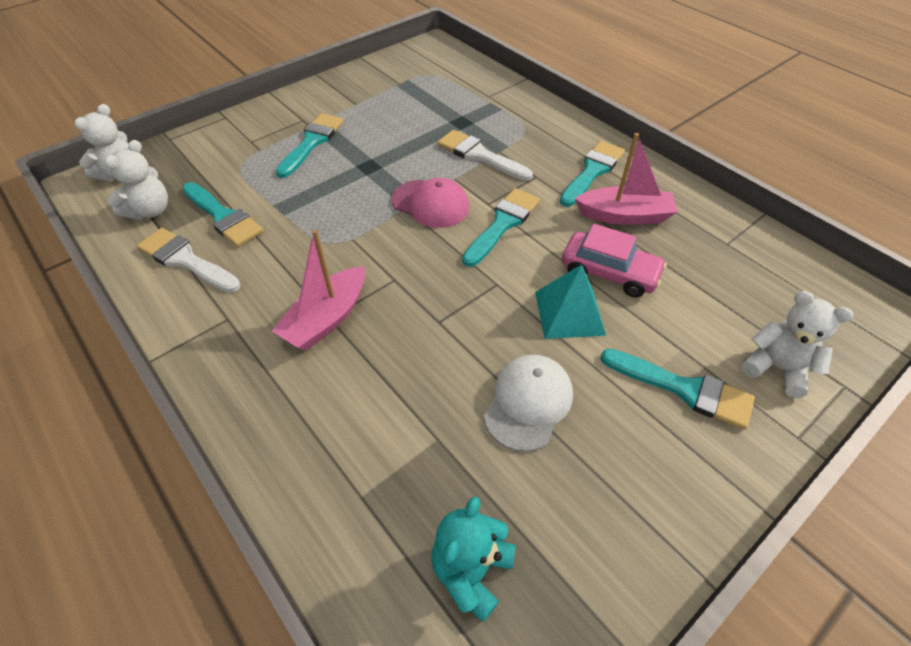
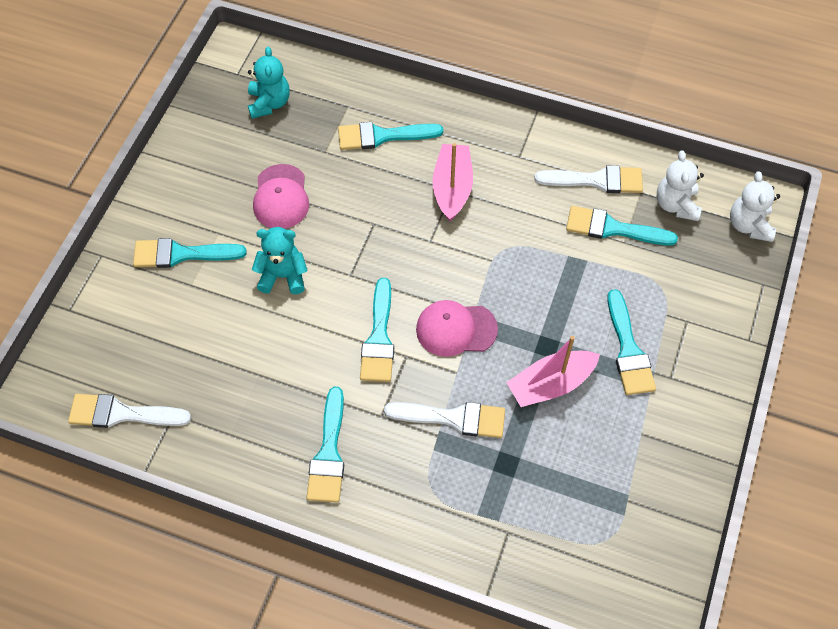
camera: 150 degrees right, 10 degrees up
white cap [484,355,573,452] -> pink cap [253,164,309,229]
turquoise pyramid [535,265,606,339] -> turquoise teddy bear [252,227,308,294]
pink car [562,224,667,298] -> none
pink boat [575,133,677,225] -> pink boat moved to [506,336,600,407]
white teddy bear [741,291,853,398] -> none
none -> white brush [68,394,191,428]
none -> turquoise brush [338,122,443,150]

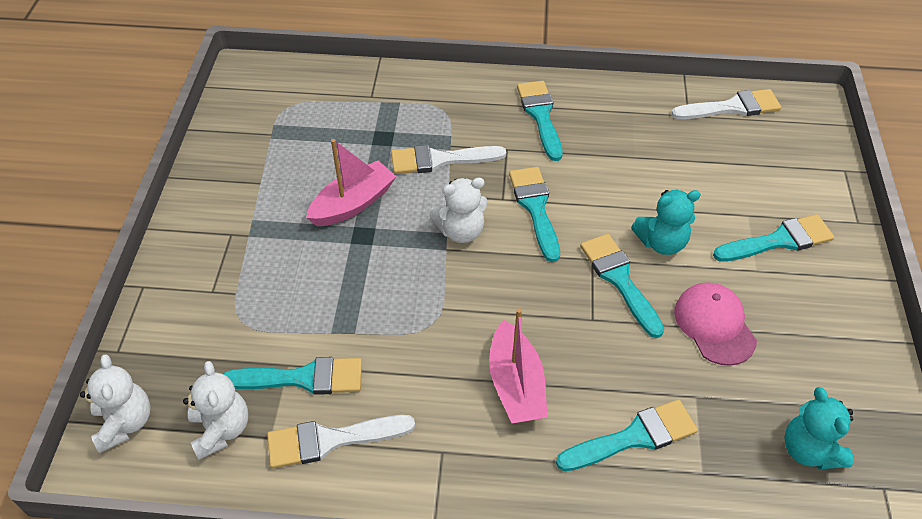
camera: 165 degrees right, 10 degrees down
pink cap [416,300,498,357] -> white teddy bear [429,177,488,243]
turquoise brush [607,289,656,395] -> turquoise brush moved to [580,234,664,338]

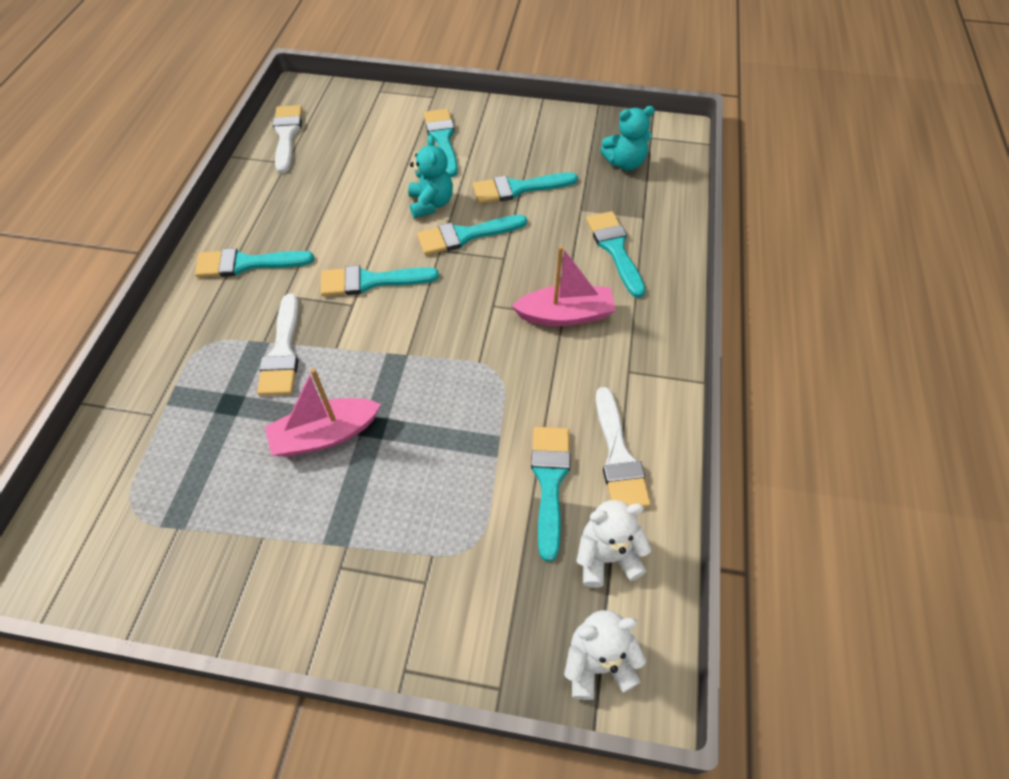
camera: 85 degrees left, 5 degrees up
pink boat [306,139,397,226] -> pink boat turned 75 degrees counterclockwise [265,368,381,457]
white teddy bear [429,177,488,243] -> none
pink cap [674,282,757,366] -> turquoise brush [473,172,578,204]

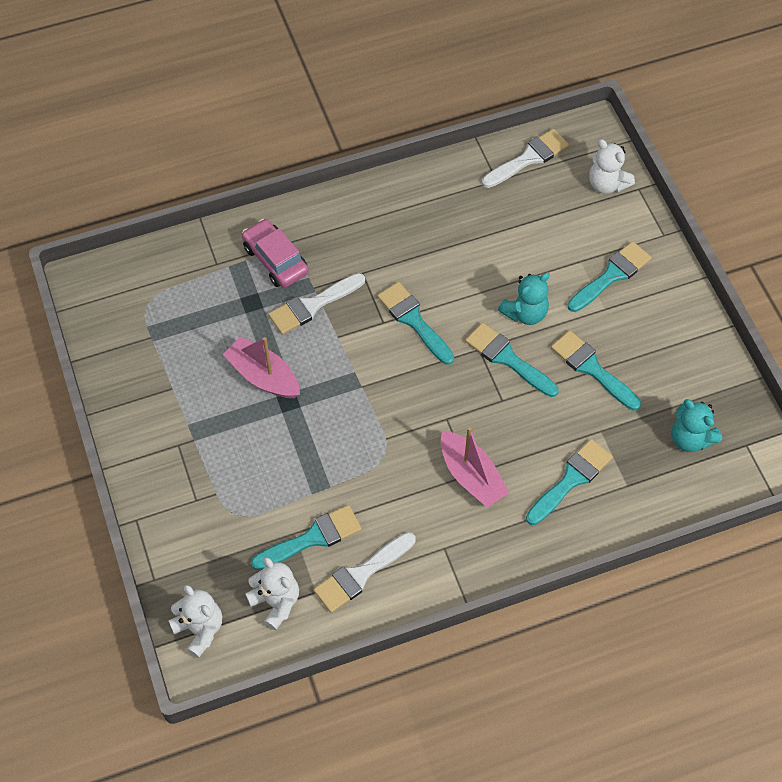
camera: 60 degrees right, 5 degrees up
turquoise brush [195,248,314,277] -> none
none -> pink car [242,219,309,288]
none -> white teddy bear [589,139,635,194]

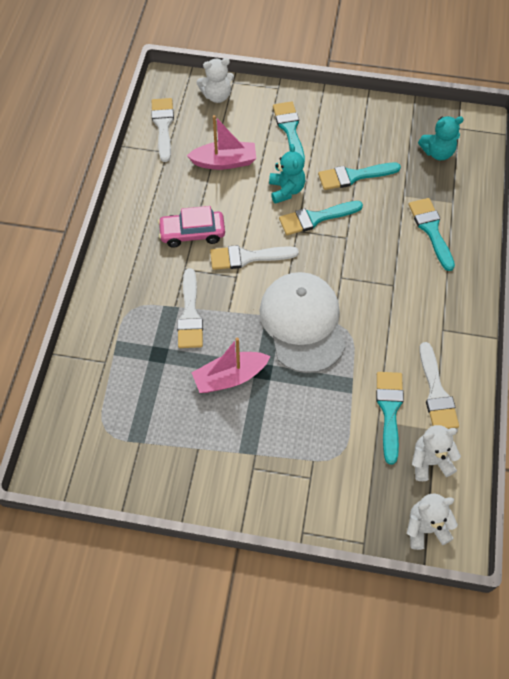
camera: 60 degrees left, 0 degrees up
pink car [242,219,309,288] -> pink car moved to [158,206,225,248]
turquoise brush [377,282,454,365] -> white brush [210,245,299,270]
pink boat [441,427,510,507] -> pink boat moved to [187,115,256,170]
none -> white cap [259,272,345,373]

